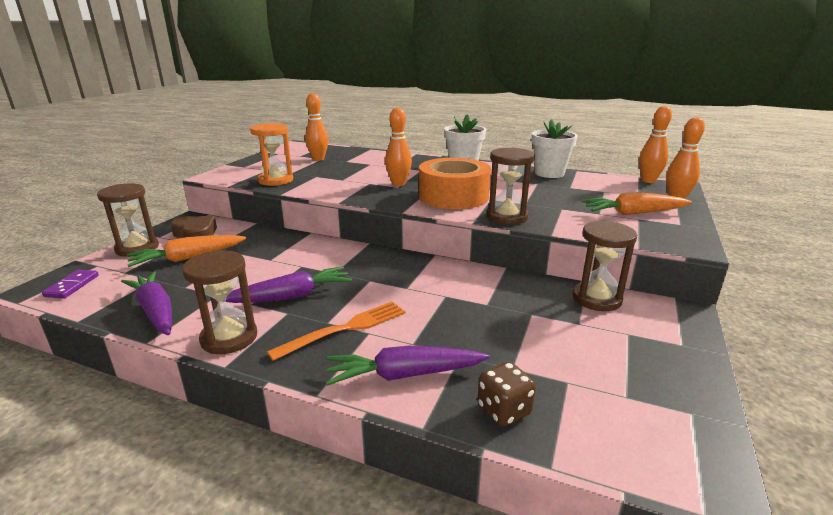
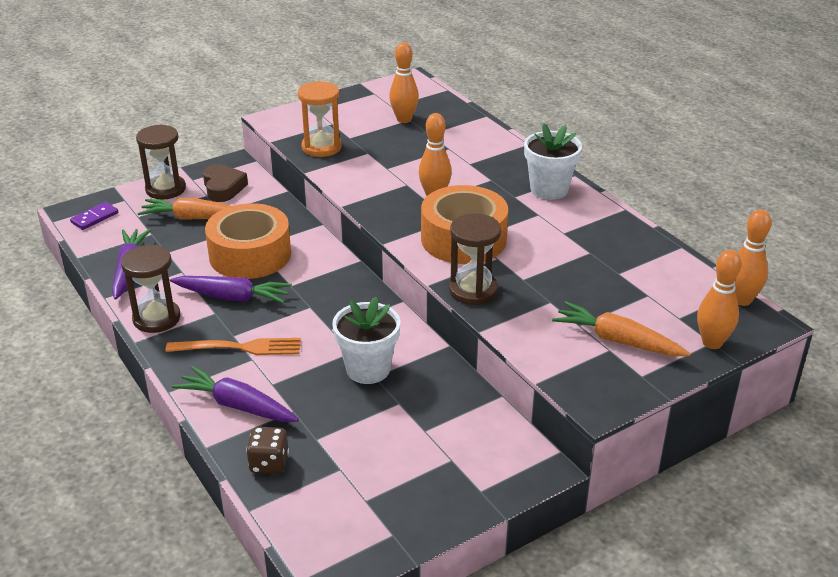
camera: 35 degrees right, 10 degrees up
white flower pot [532,119,578,178] -> white flower pot moved to [332,297,400,384]
brown hourglass [572,221,637,311] -> none
none -> orange tape [205,203,291,279]

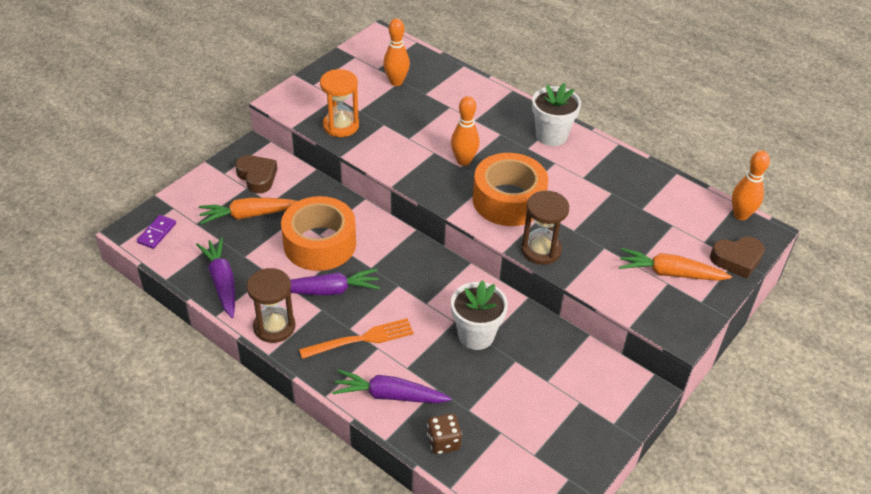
camera: 20 degrees left, 10 degrees up
brown hourglass [136,124,186,199] -> none
orange bowling pin [697,250,742,349] -> brown heart [710,237,765,278]

